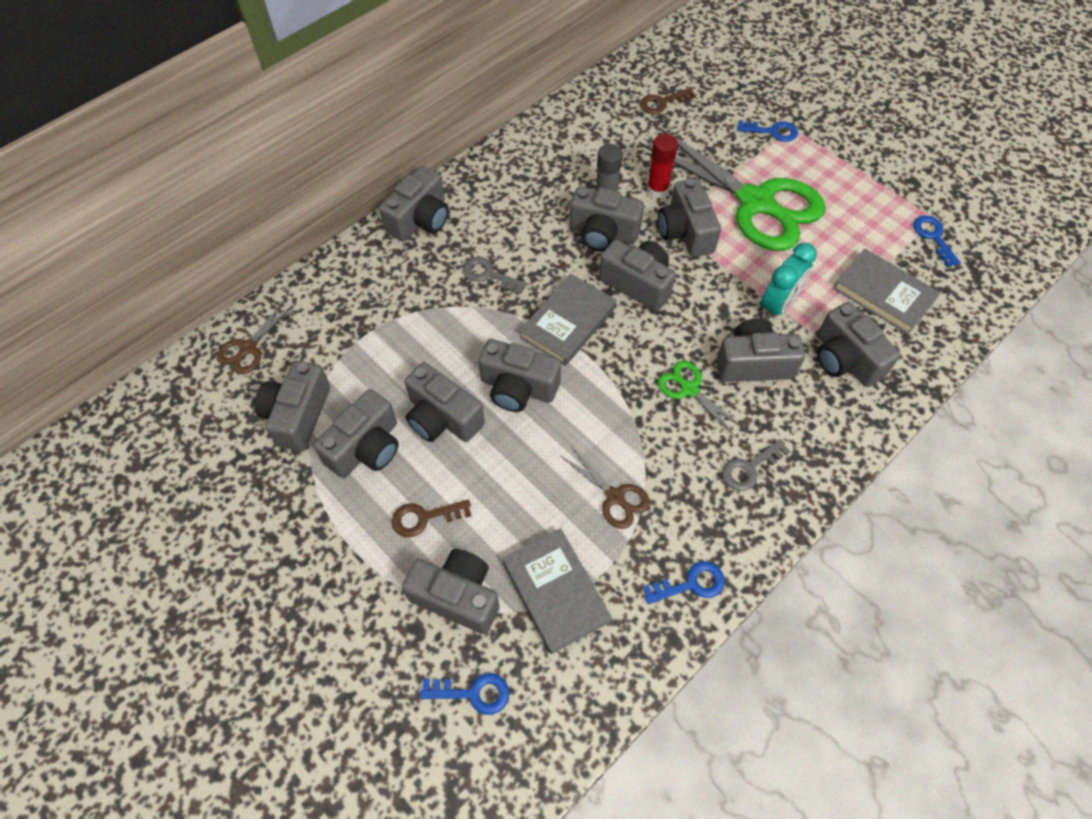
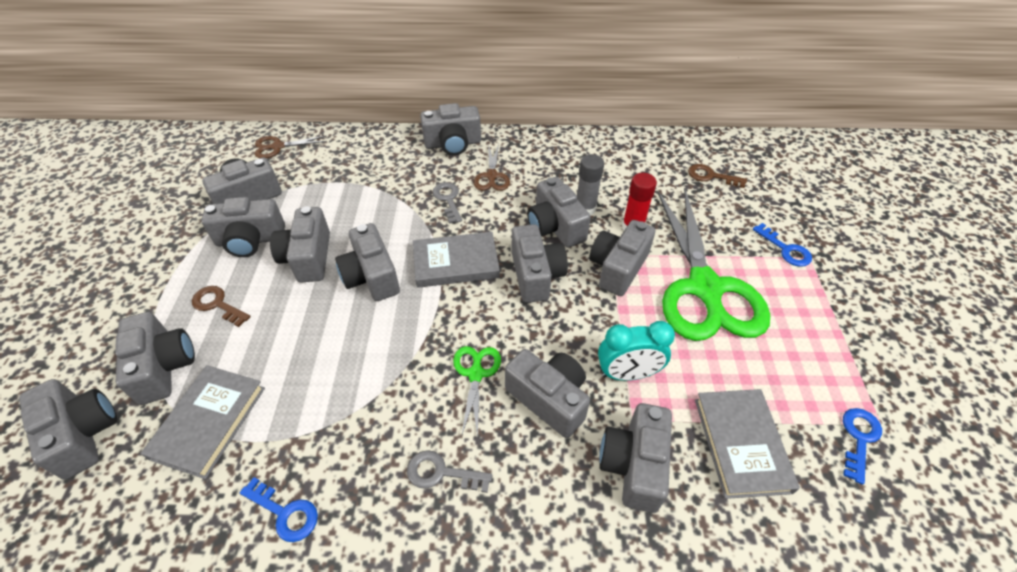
camera: 45 degrees right, 10 degrees down
blue key [420,673,509,715] -> grey camera [19,379,117,480]
brown scissors [561,446,650,529] -> brown scissors moved to [473,144,510,191]

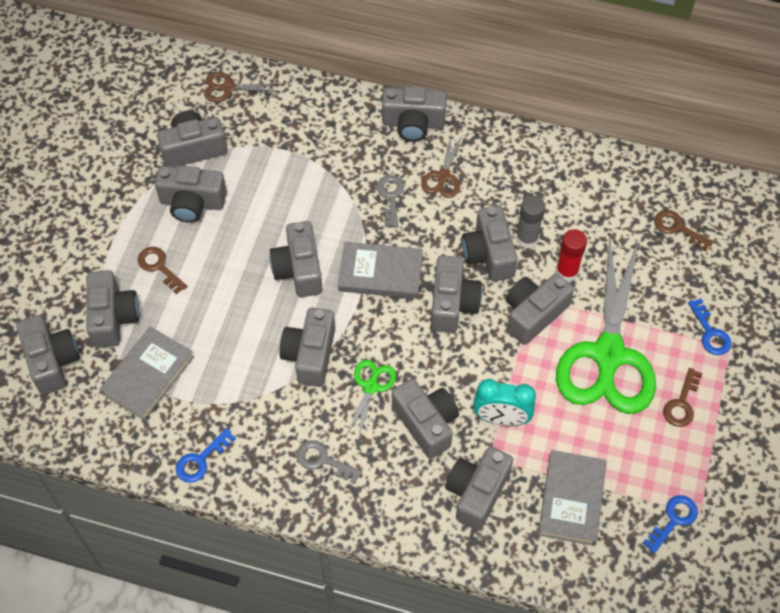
camera: 15 degrees right, 10 degrees up
blue key [240,477,318,542] -> blue key turned 90 degrees clockwise [176,428,236,483]
grey camera [270,206,330,282] -> grey camera moved to [280,308,335,387]
none -> brown key [663,368,703,427]

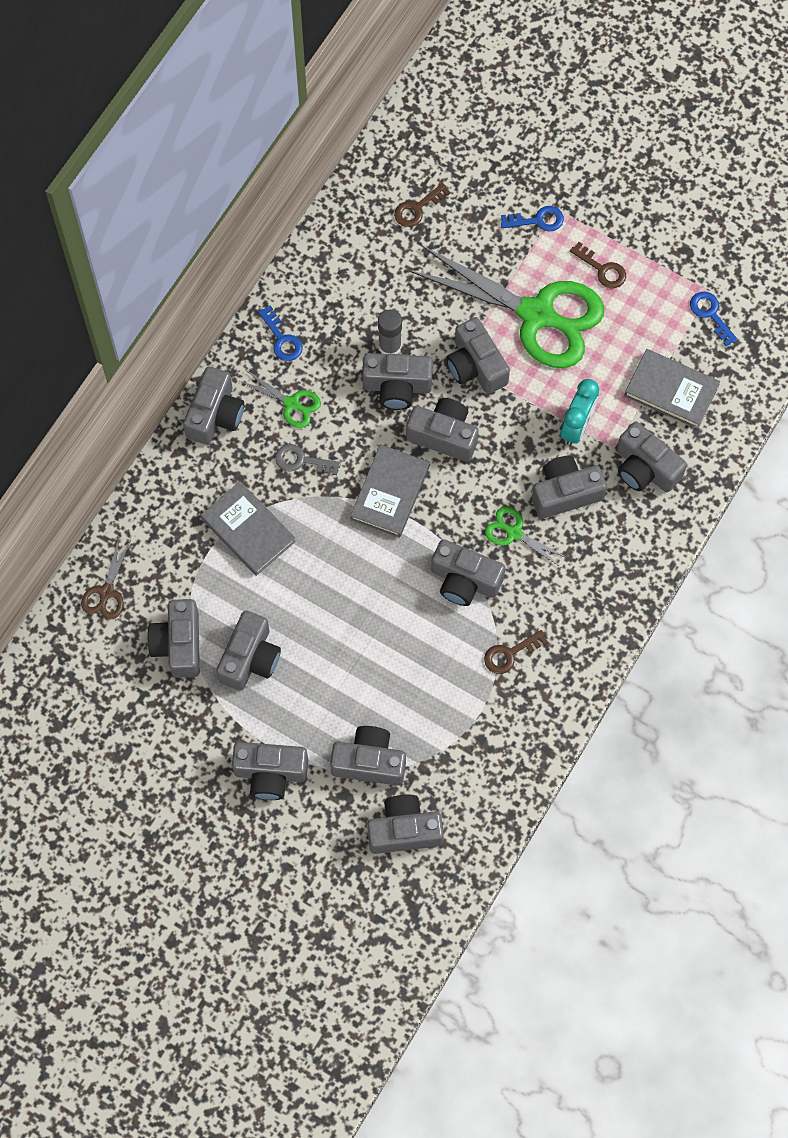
camera: 75 degrees left, 10 degrees up
grey book [100,327,194,420] -> grey book moved to [201,481,296,576]
brown key [138,247,187,294] -> brown key moved to [484,630,548,674]
blue key [176,428,236,483] -> blue key moved to [258,305,303,361]
grey camera [270,221,323,297] -> grey camera moved to [232,742,308,800]
grey key [297,440,362,484] -> none
brown scissors [421,136,462,198] -> green scissors [240,371,321,428]
red glue stick [556,229,587,282] -> none

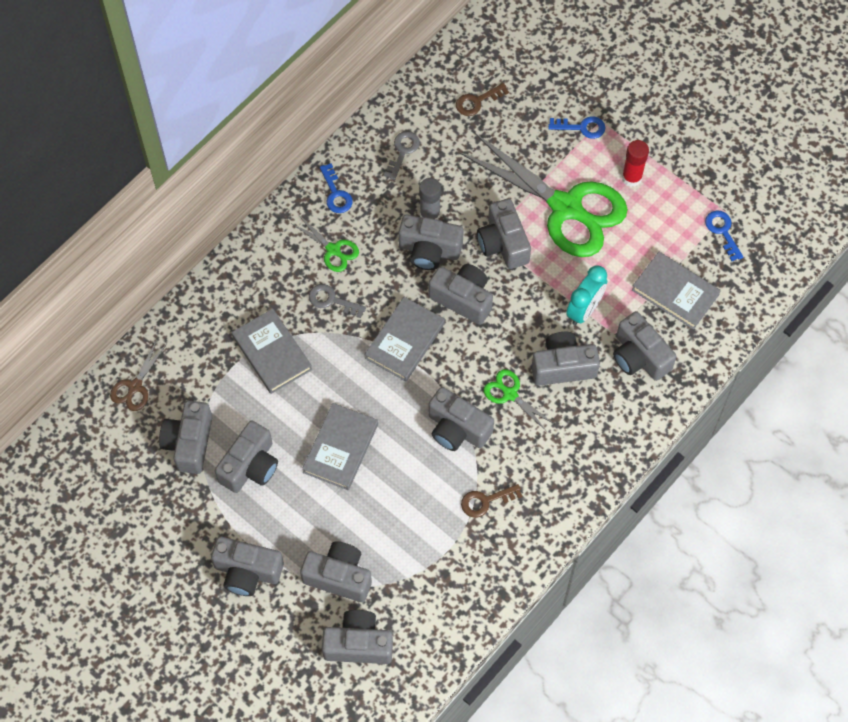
camera: 10 degrees right, 5 degrees down
grey camera [183,366,244,445] -> none
brown key [570,242,626,288] -> red glue stick [622,140,649,187]
none -> grey book [302,403,378,490]
none -> grey key [384,131,420,180]

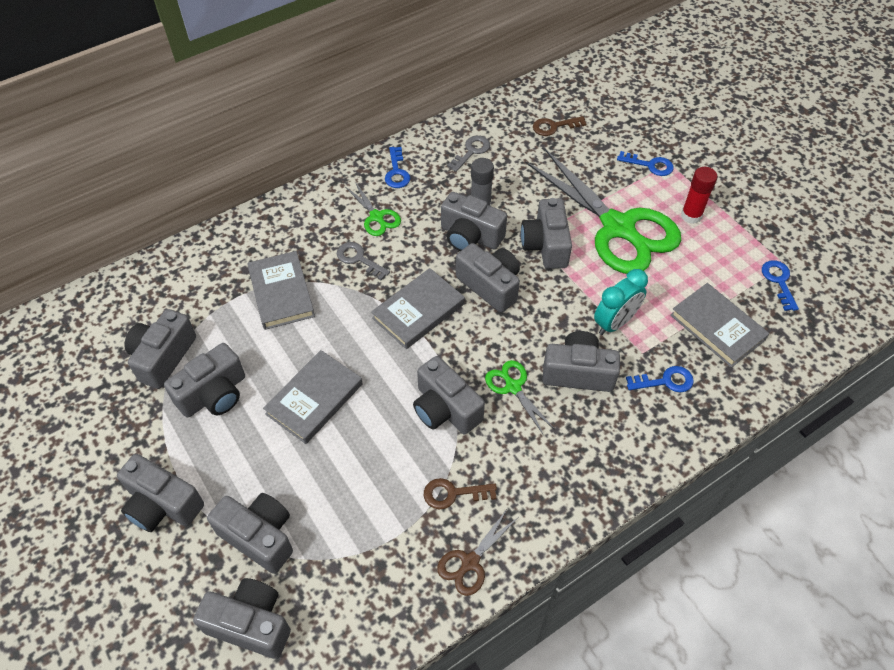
camera: 15 degrees right, 10 degrees down
brown scissors [110,340,167,411] -> brown scissors moved to [437,509,518,596]
grey camera [613,311,677,381] -> blue key [626,366,694,392]

